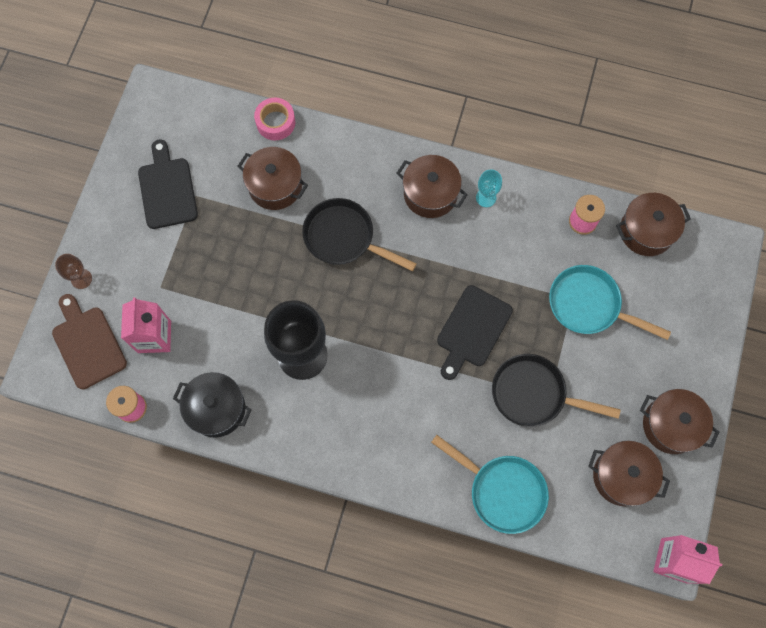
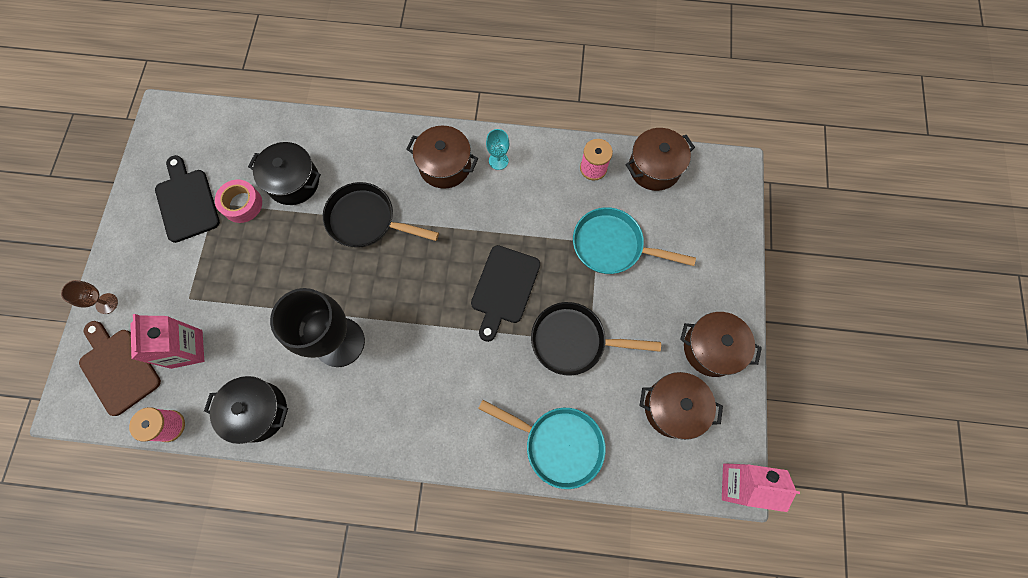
camera: 10 degrees left, 0 degrees up
brown pot [238,147,308,210] -> black pot [248,142,321,205]
pink tape [254,98,295,141] -> pink tape moved to [215,179,262,223]

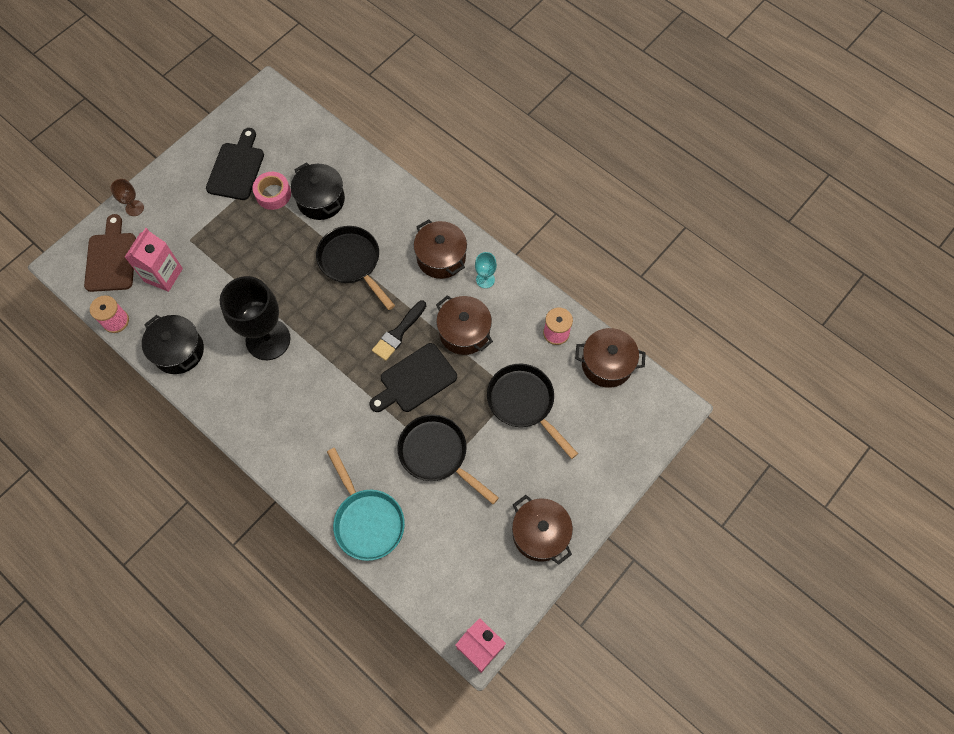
camera: 35 degrees right, 5 degrees down
turquoise pan [573,207,696,274] -> black pan [487,364,578,459]
brown pot [639,372,723,440] -> brown pot moved to [436,295,493,355]
none -> black brush [372,300,426,361]

